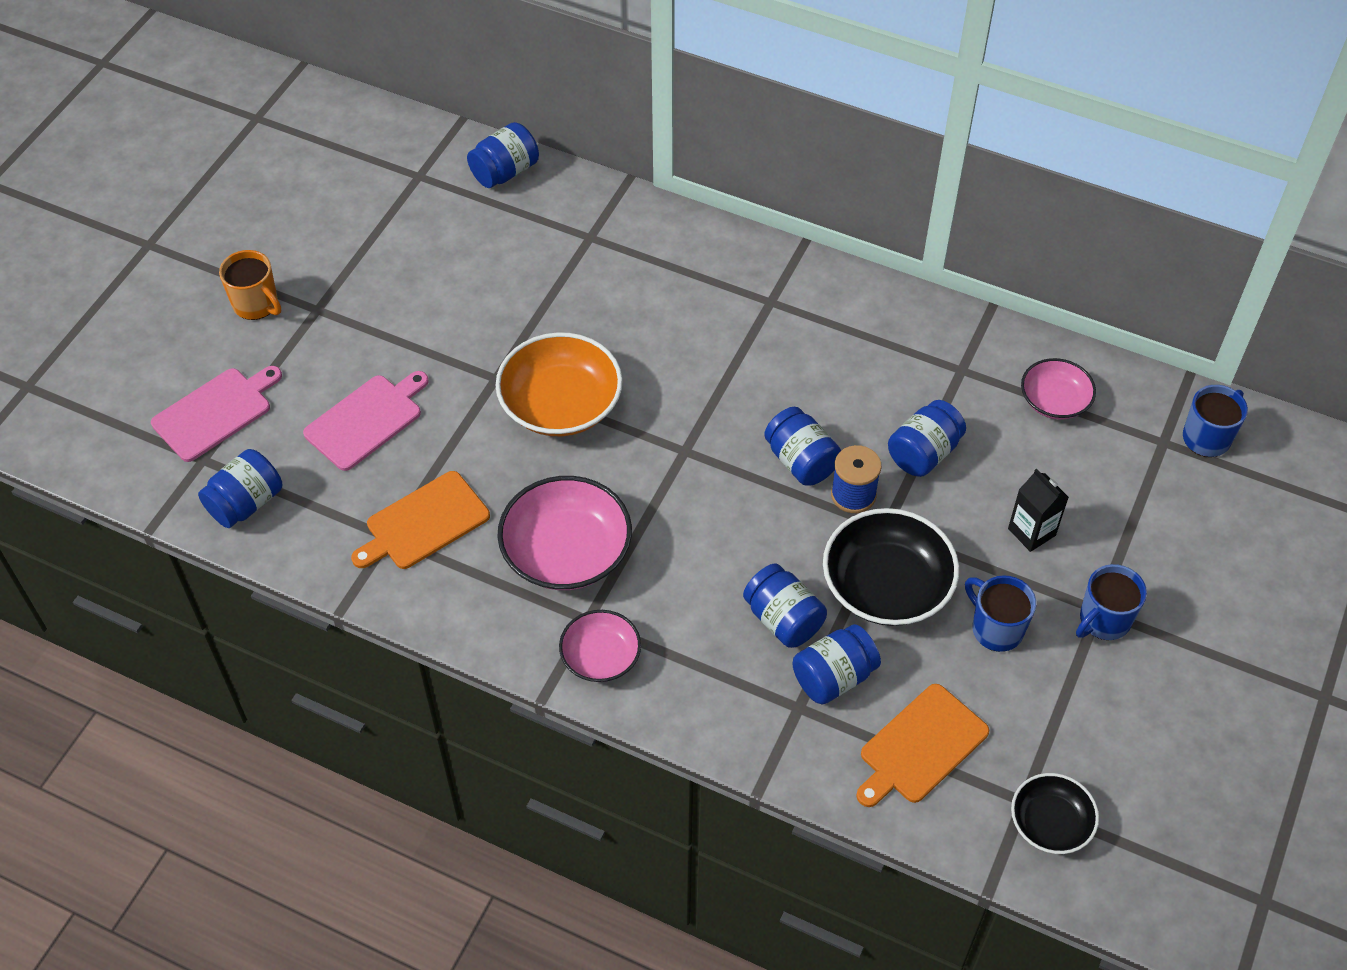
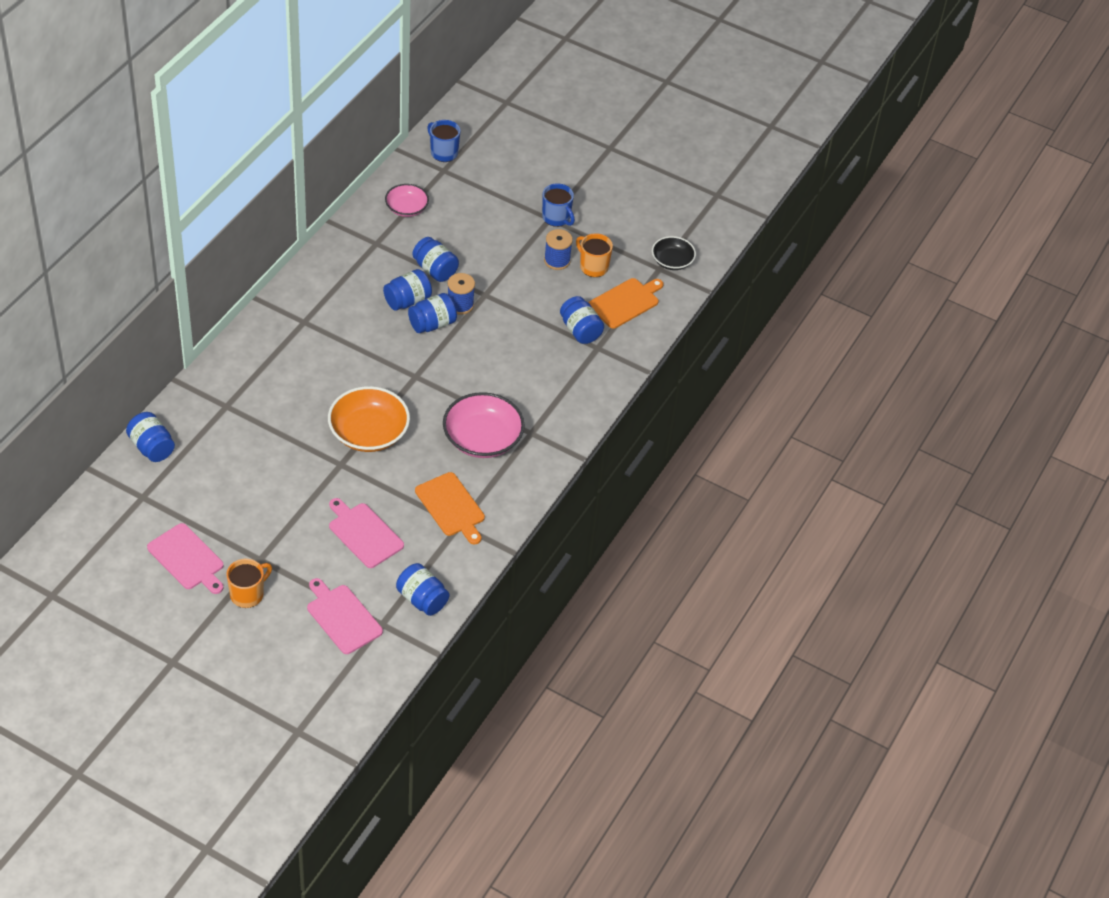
camera: 90 degrees left, 5 degrees down
pink bowl [559,610,641,682] -> none
blue jar [743,564,827,648] -> blue jar moved to [383,269,432,310]
black bowl [823,508,959,626] -> none
orange cutting board [856,684,989,807] -> orange cutting board turned 90 degrees counterclockwise [589,278,664,329]
blue mug [965,575,1036,652] -> blue spool [544,229,573,270]
black carton [1008,469,1069,552] -> none
none -> pink cutting board [147,523,224,594]
none -> orange mug [576,233,613,277]

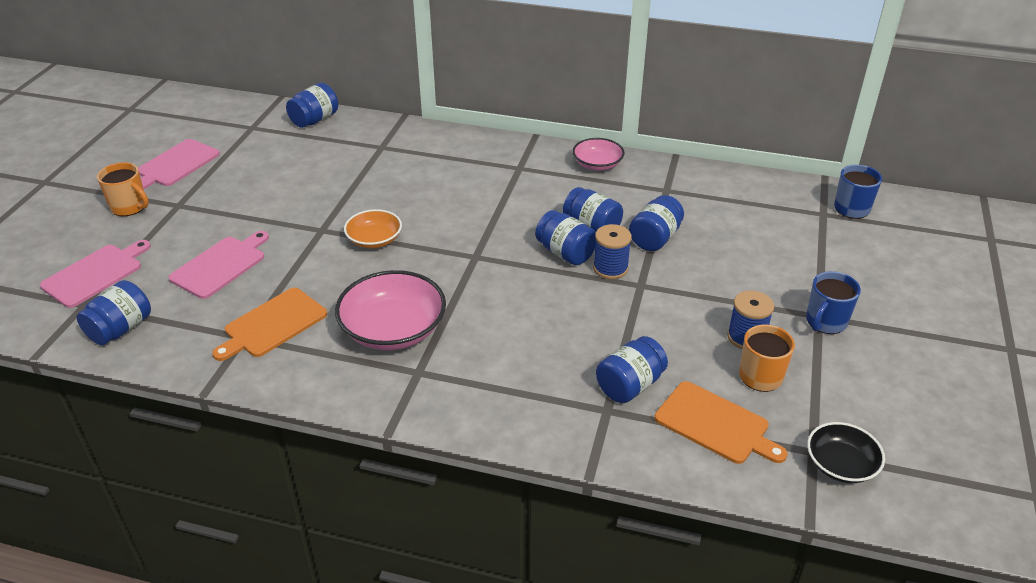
camera: 80 degrees right, 10 degrees down
orange bowl [328,386,410,452] -> orange bowl [344,209,402,248], size x0.59
pink bowl [385,184,429,217] -> pink bowl moved to [573,138,625,171]

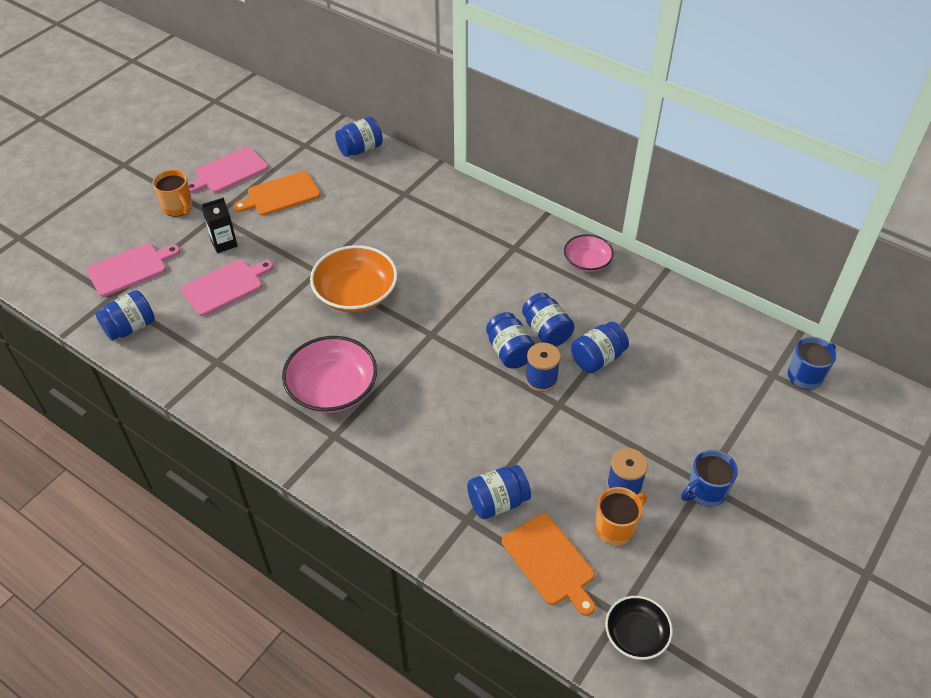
camera: 20 degrees right, 10 degrees up
orange cutting board [212,288,327,361] -> orange cutting board moved to [233,171,320,216]
orange bowl [344,209,402,248] -> orange bowl [310,245,398,312], size x1.69
none -> black carton [202,197,238,253]

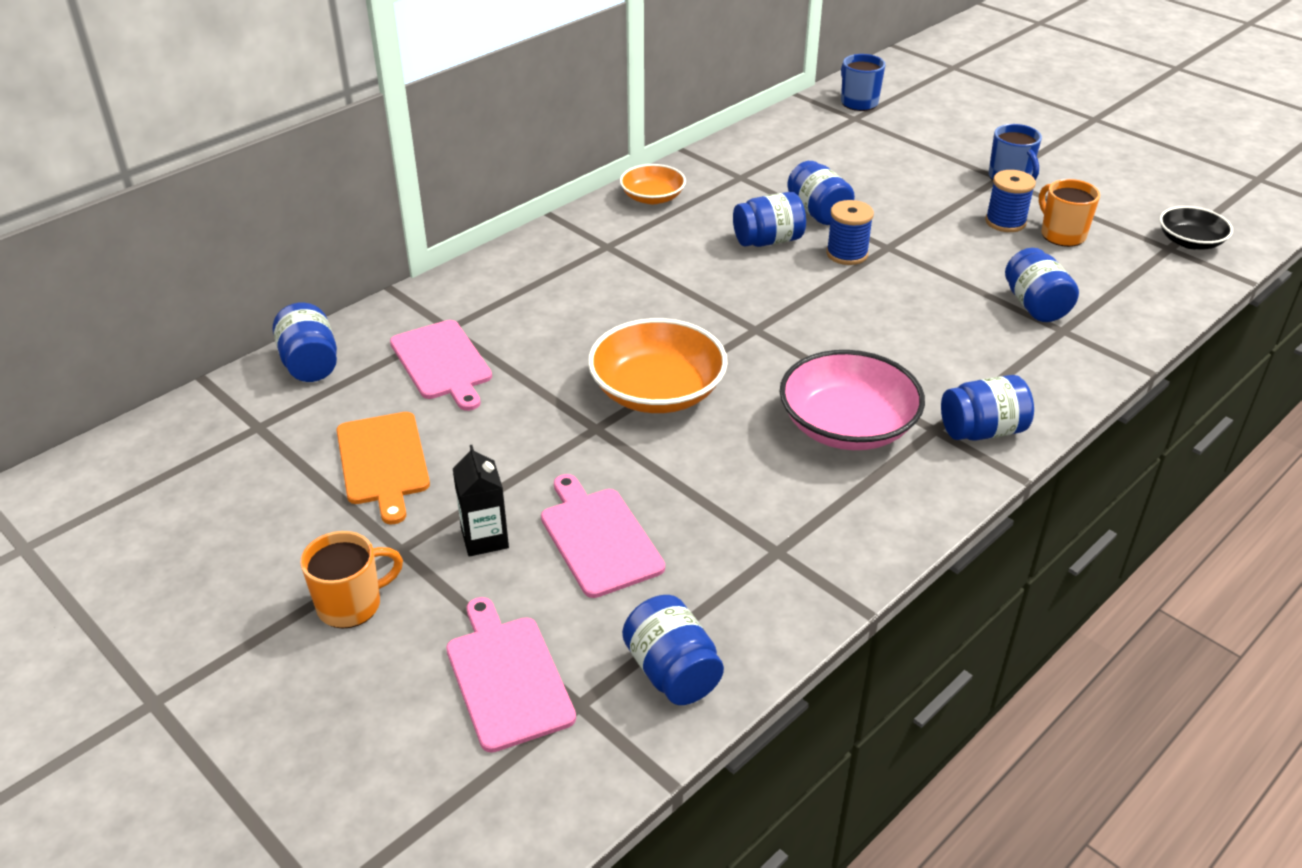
camera: 80 degrees left, 10 degrees down
pink cutting board [188,147,268,193] -> pink cutting board moved to [390,320,492,411]
blue jar [486,312,535,368] -> blue jar moved to [941,375,1034,441]
orange cutting board [502,513,595,616] -> none
pink bowl [564,234,614,272] -> orange bowl [620,164,686,204]

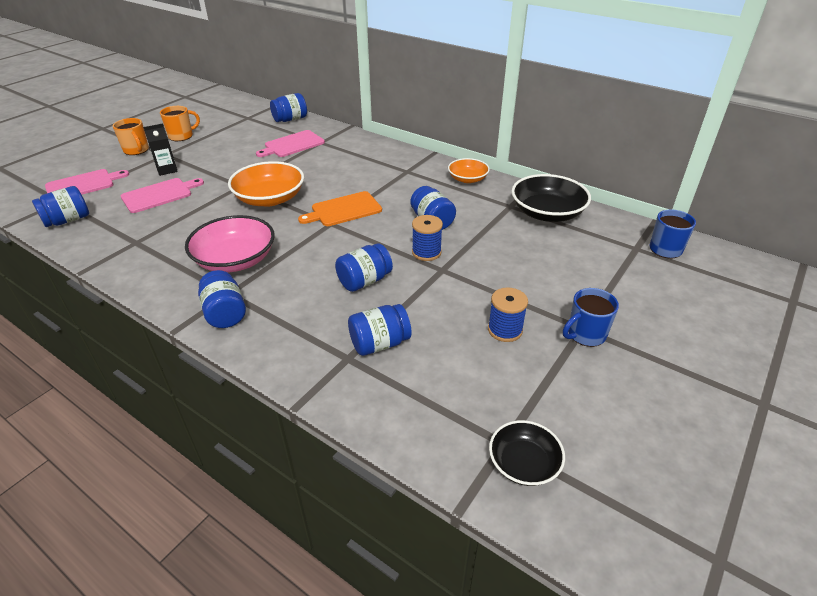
camera: 80 degrees right, 0 degrees up
orange cutting board [337,412,430,524] -> orange cutting board moved to [298,191,382,226]
blue jar [787,161,855,225] -> blue jar moved to [335,243,393,292]
orange mug [1039,179,1100,247] -> orange mug moved to [160,106,200,141]
none -> black bowl [511,174,591,222]

